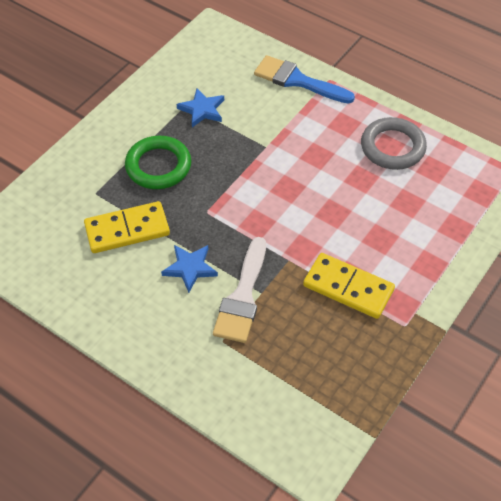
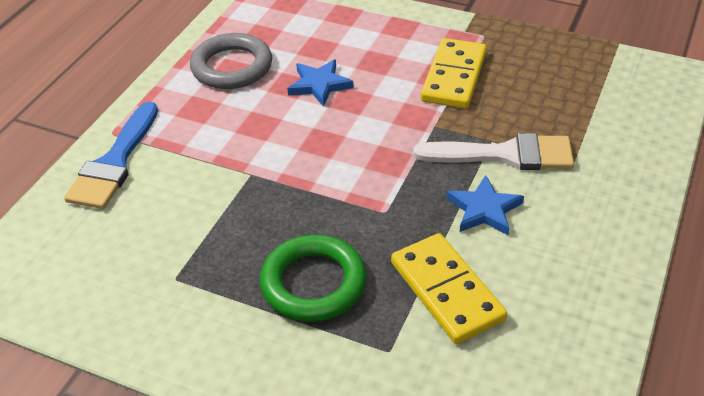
camera: 100 degrees left, 10 degrees down
blue star [177,88,224,127] -> blue star moved to [287,59,354,107]

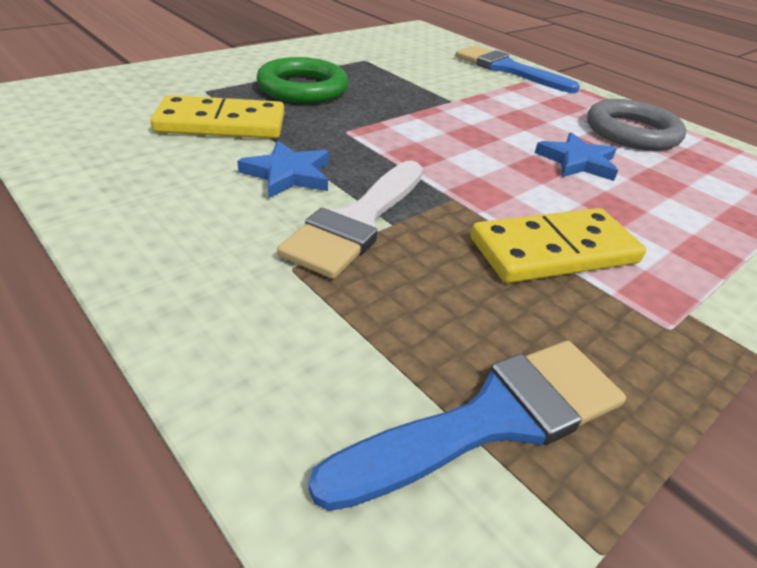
camera: 110 degrees right, 5 degrees down
yellow domino [421,38,487,108] -> yellow domino turned 60 degrees counterclockwise [471,208,646,283]
none -> blue brush [308,341,626,511]

